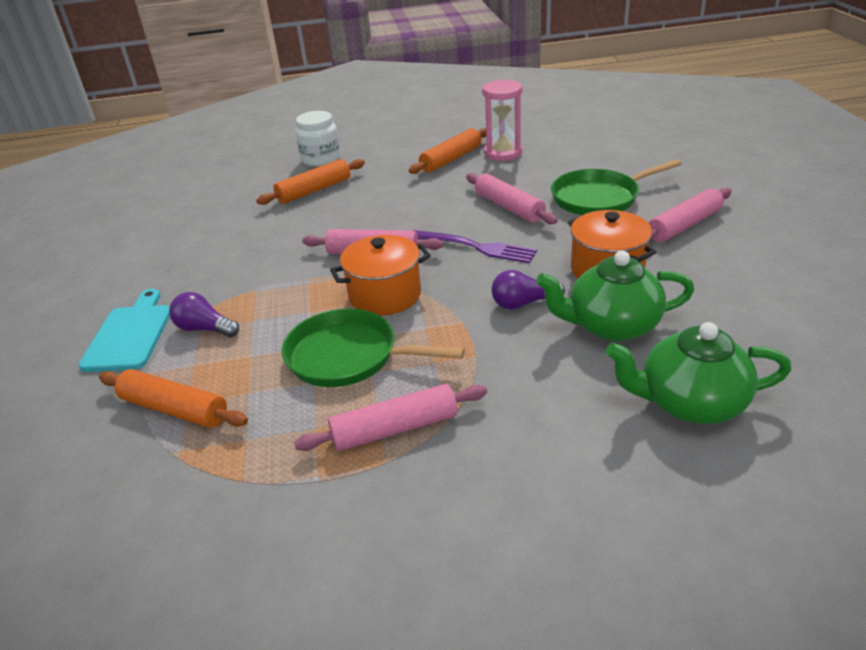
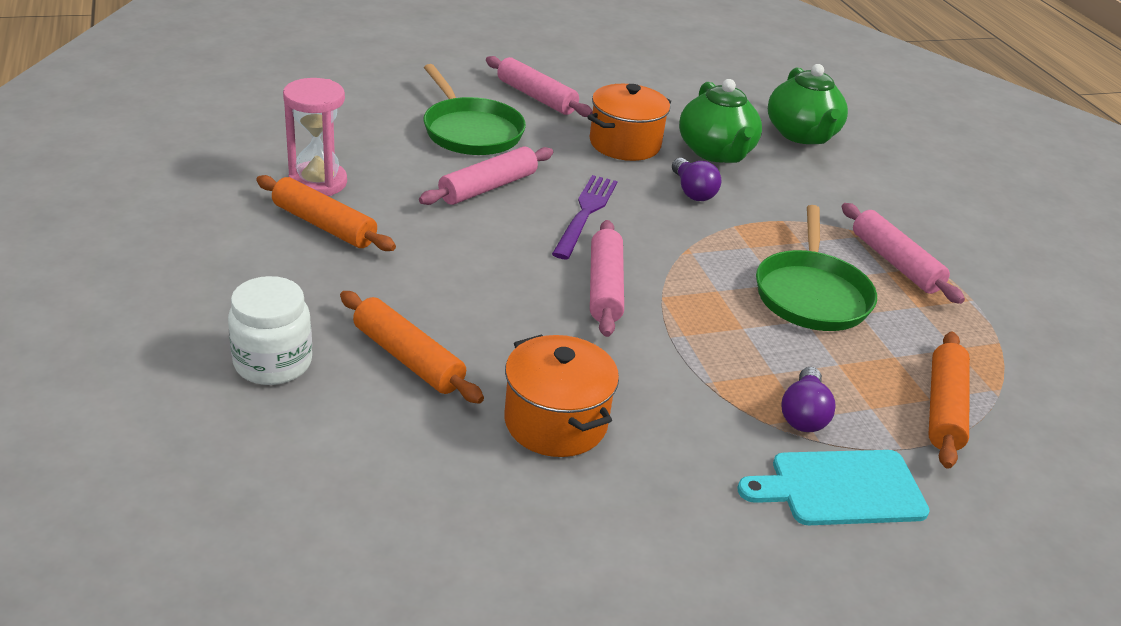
camera: 105 degrees left, 0 degrees up
orange pot [330,235,431,315] -> orange pot moved to [504,335,619,457]

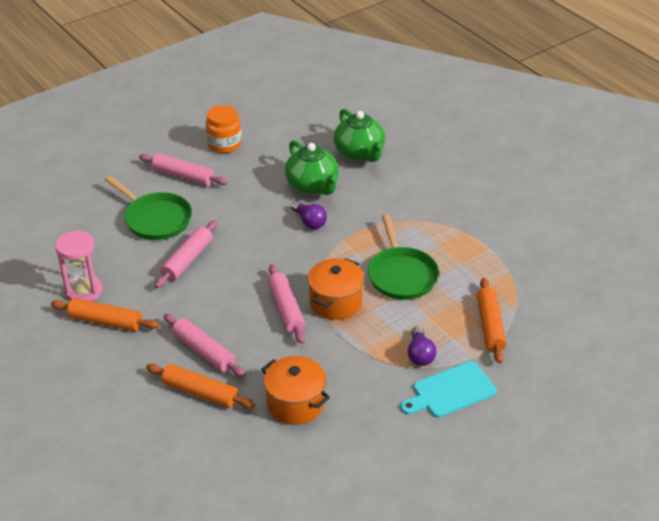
camera: 15 degrees left, 5 degrees up
white jar [228,276,312,385] -> none
purple fork [552,175,617,260] -> none
orange pot [587,84,671,161] -> orange pot moved to [308,258,364,320]
pink rolling pin [841,203,965,304] -> pink rolling pin moved to [163,314,246,377]
none -> orange jar [205,105,241,153]

